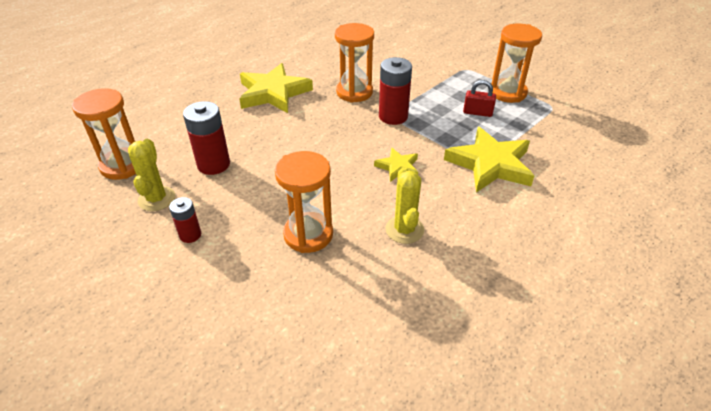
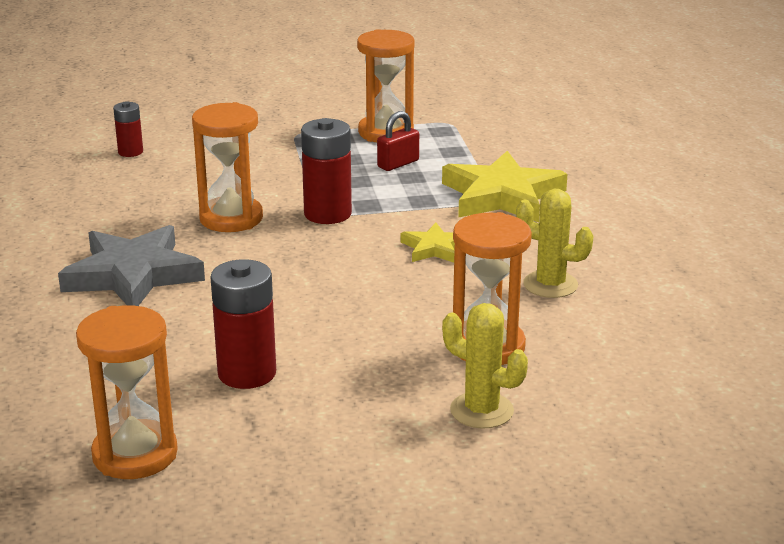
camera: 55 degrees left, 15 degrees down
yellow cactus [128,139,175,211] -> yellow cactus moved to [442,303,528,429]
red battery [169,197,201,243] -> red battery moved to [113,101,143,157]
yellow star [239,63,313,113] -> grey star [58,225,205,306]

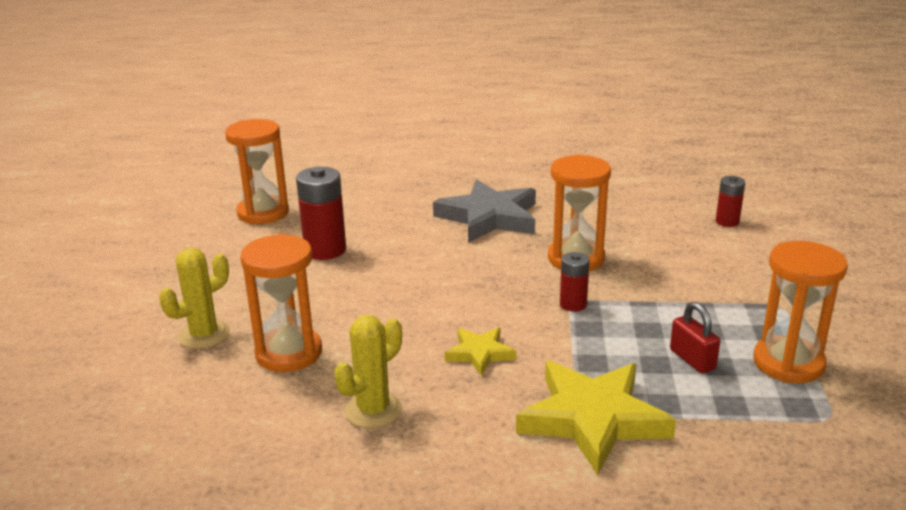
camera: 105 degrees right, 0 degrees up
red battery [301,118,352,224] -> red battery [560,252,590,312], size x0.58

